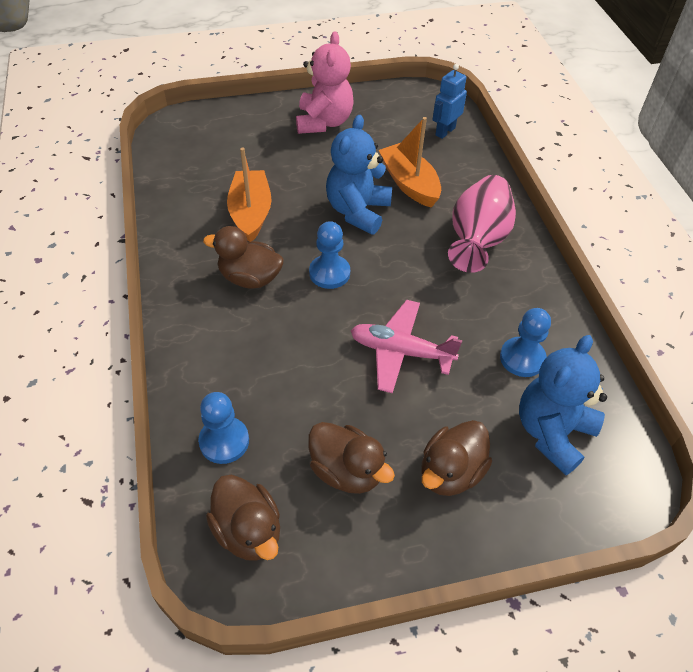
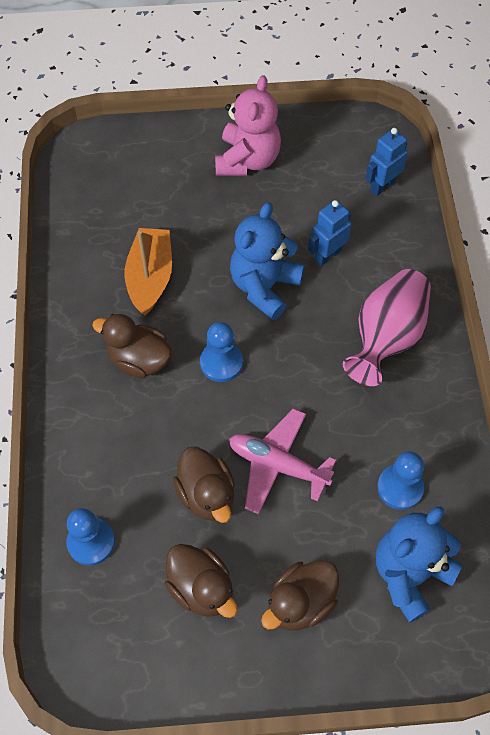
camera: 10 degrees right, 10 degrees up
brown duck [206,475,280,561] -> brown duck moved to [173,447,235,523]
orange boat [379,117,441,208] -> blue robot [308,200,352,266]

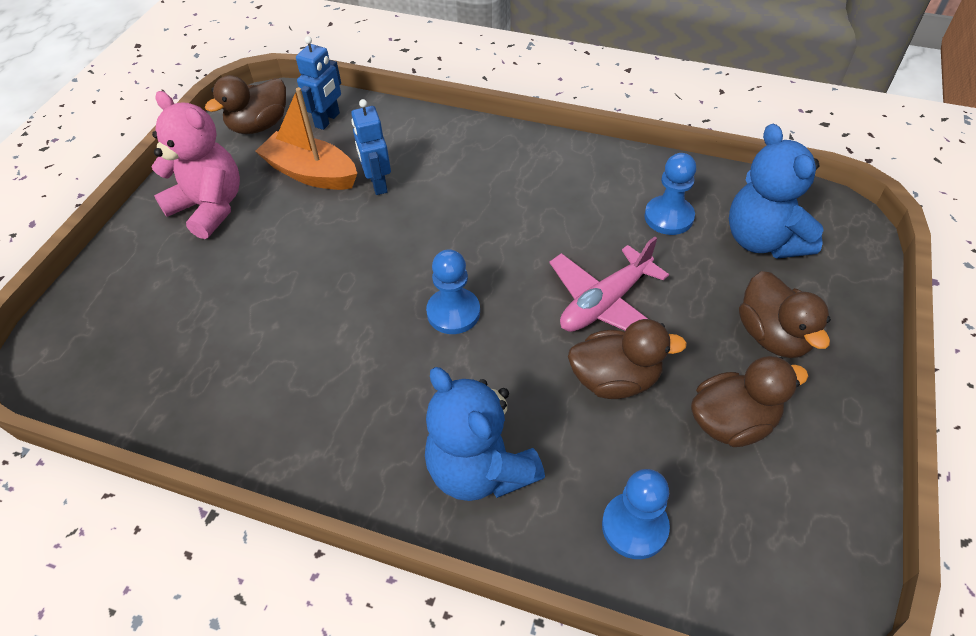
camera: 65 degrees left, 10 degrees down
brown duck [92,314,172,378] -> brown duck moved to [205,75,286,134]
orange boat [125,228,172,315] -> orange boat moved to [255,87,357,190]
blue teddy bear [230,202,304,320] -> blue teddy bear moved to [425,367,545,501]
pink vase [343,269,431,386] -> none
blue robot [366,128,408,196] -> blue robot turned 135 degrees counterclockwise [296,36,341,130]

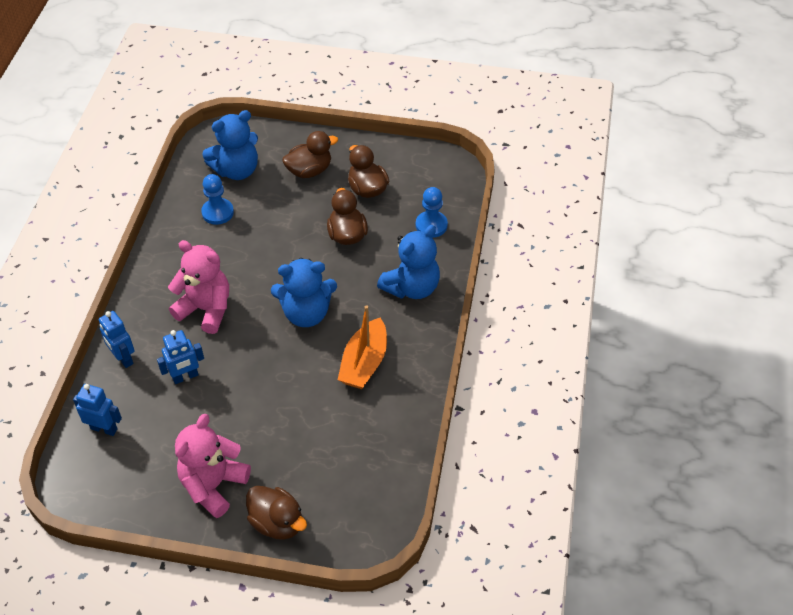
camera: 100 degrees left, 0 degrees up
brown duck [205,75,286,134] -> brown duck moved to [246,486,307,540]
orange boat [255,87,357,190] -> orange boat moved to [338,305,387,389]
blue pawn [426,249,480,334] -> blue teddy bear [271,258,337,327]
pink plane [550,237,669,332] -> none
none -> blue robot [99,311,135,368]
none -> pink teddy bear [168,240,229,334]

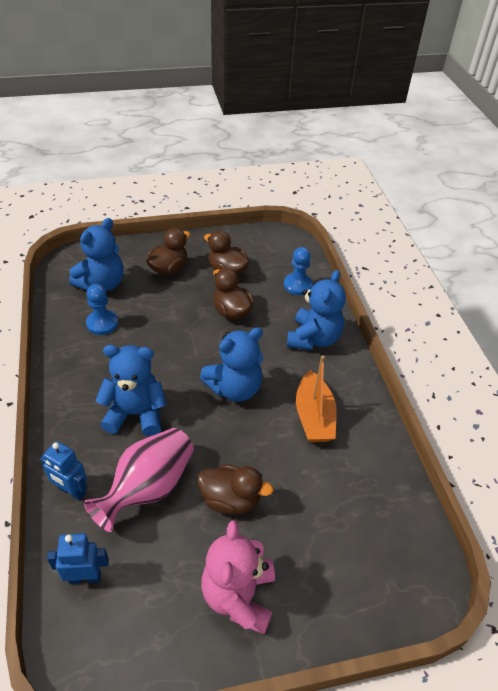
camera: 25 degrees left, 5 degrees down
blue robot [157,330,204,384] -> pink vase [84,428,194,532]
pink teddy bear [168,240,229,334] -> blue teddy bear [95,345,167,436]
brown duck [246,486,307,540] -> brown duck moved to [197,465,273,514]

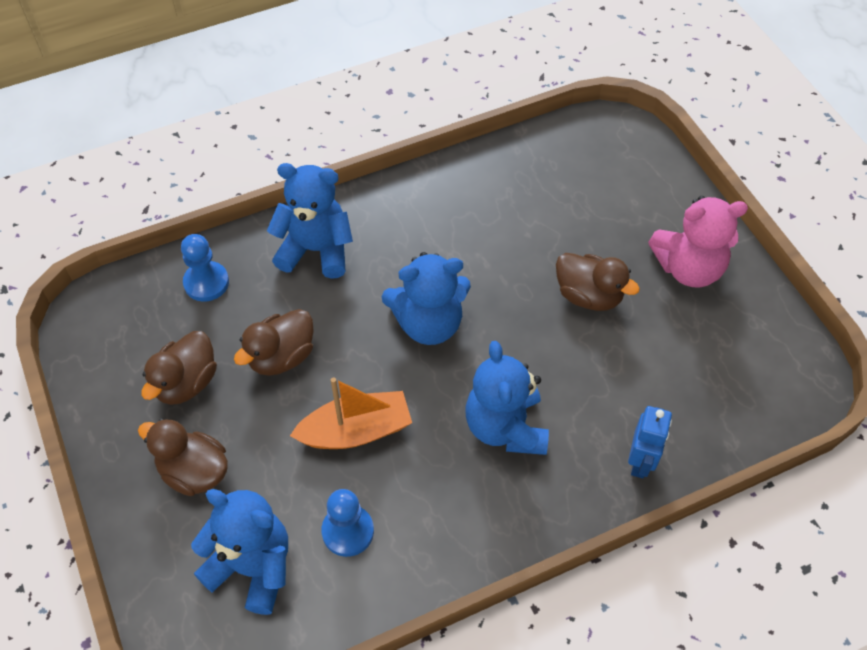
camera: 100 degrees left, 10 degrees up
blue robot [47,533,109,584] -> none
pink vase [84,428,194,532] -> none
brown duck [197,465,273,514] -> brown duck turned 120 degrees clockwise [556,253,640,311]
blue teddy bear [200,327,263,402] -> blue teddy bear turned 120 degrees clockwise [382,252,471,345]
orange boat [296,355,337,442] -> orange boat moved to [290,377,412,449]

